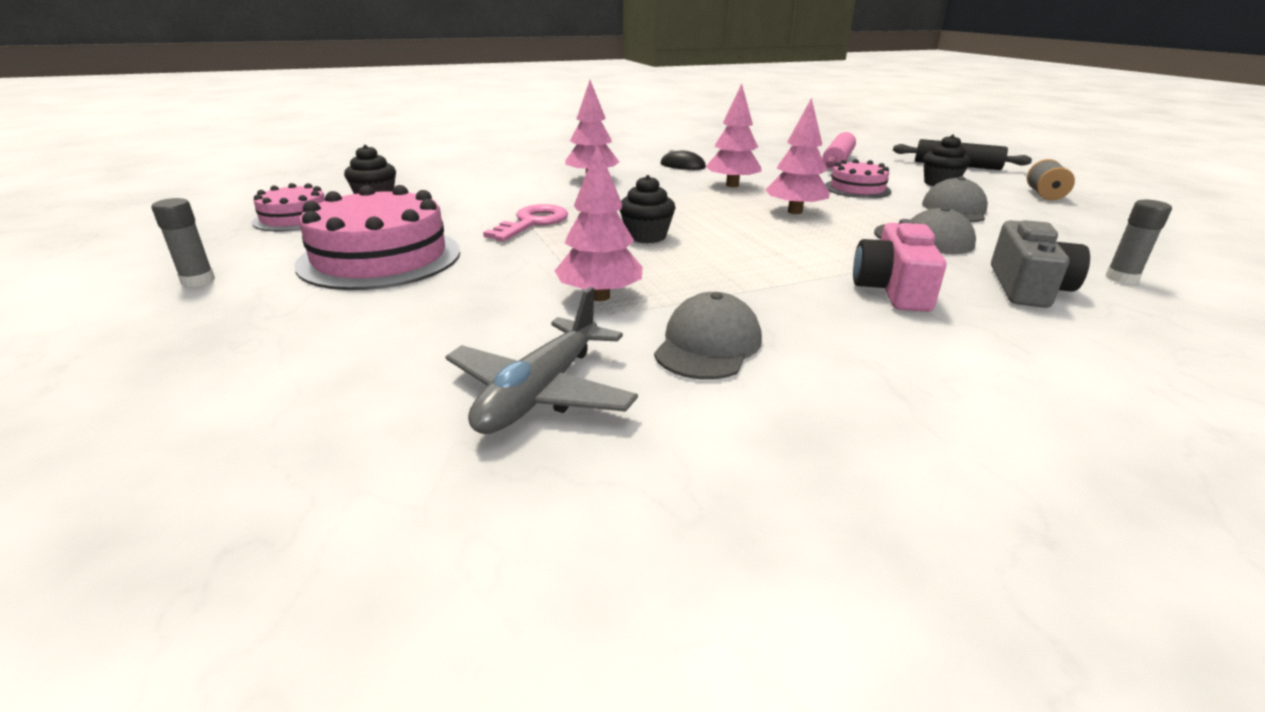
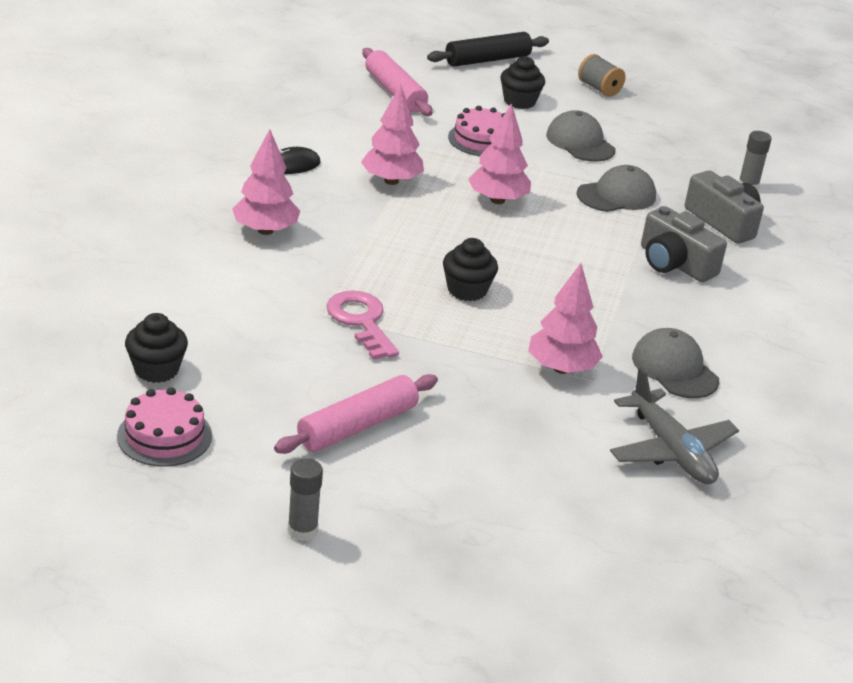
camera: 55 degrees left, 5 degrees up
pink cake [294,185,460,290] -> pink rolling pin [274,374,438,454]
pink camera [853,219,946,312] -> grey camera [641,206,727,282]

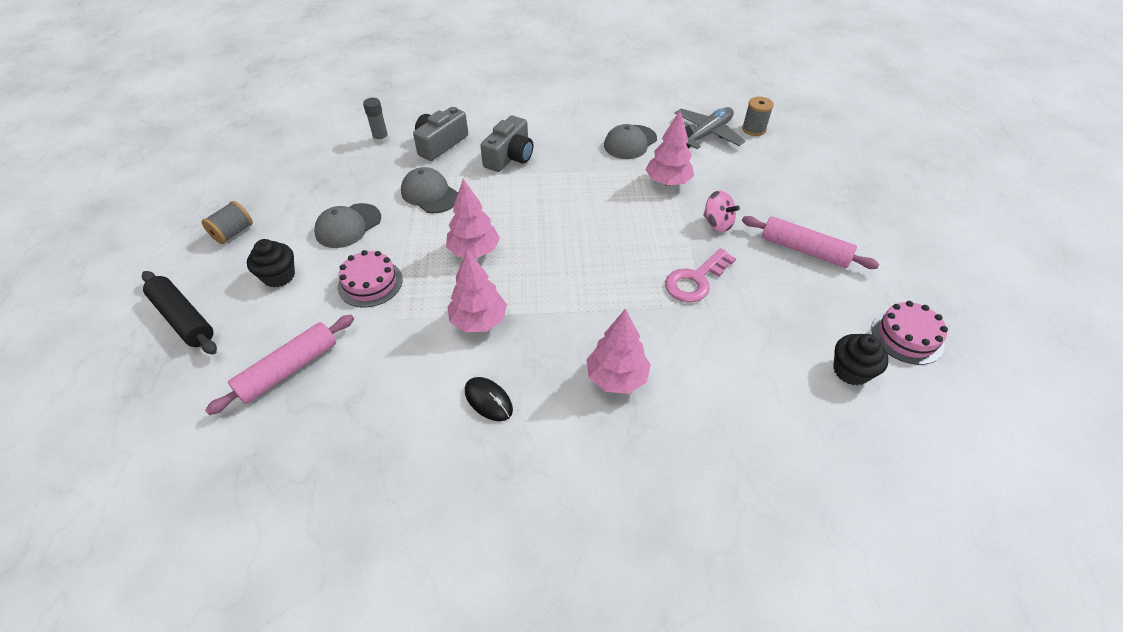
camera: 105 degrees left, 15 degrees up
grey glue stick [288,458,323,541] -> none
black cupcake [443,238,498,301] -> none
none -> pink spinning top [703,190,740,232]
none -> grey spool [742,97,774,136]

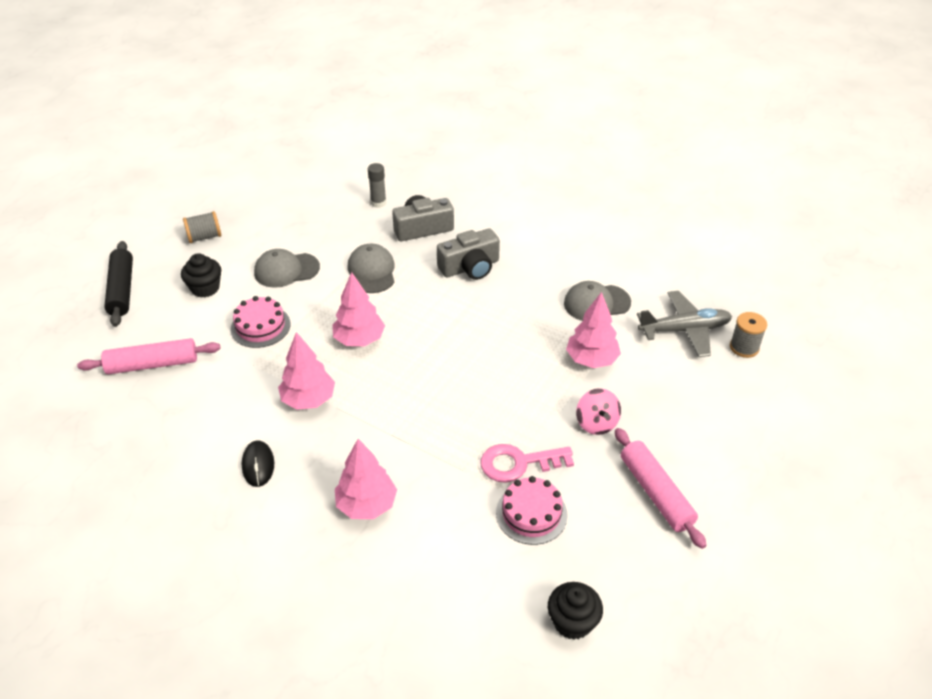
camera: 35 degrees right, 5 degrees down
pink cake [871,301,948,365] -> pink cake moved to [496,476,568,545]

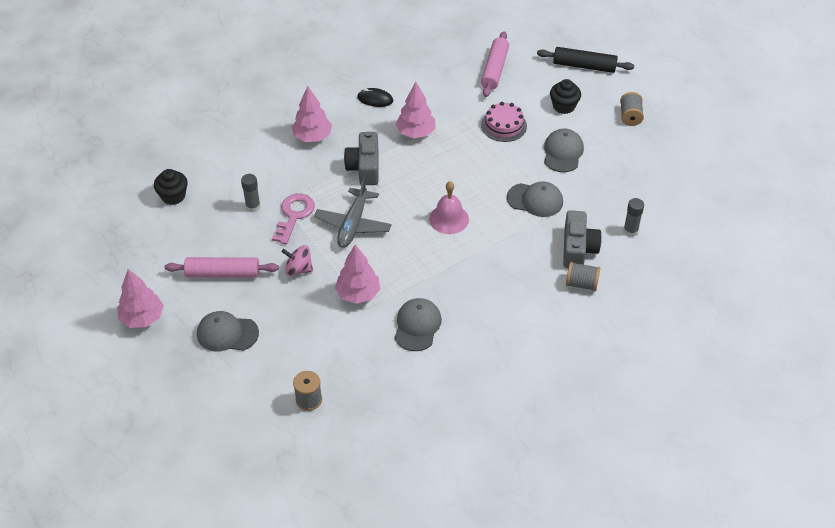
camera: 115 degrees right, 5 degrees up
pink tree [332,272,385,346] -> pink tree moved to [117,269,164,328]
grey camera [437,228,500,280] -> grey camera moved to [344,131,379,185]
pink cake [496,476,568,545] -> grey glue stick [241,174,261,212]
grey plane [637,291,732,357] -> grey plane moved to [314,177,392,248]
none -> grey cap [197,311,259,352]
none -> pink bell [429,181,469,234]
none -> grey spool [566,262,600,291]

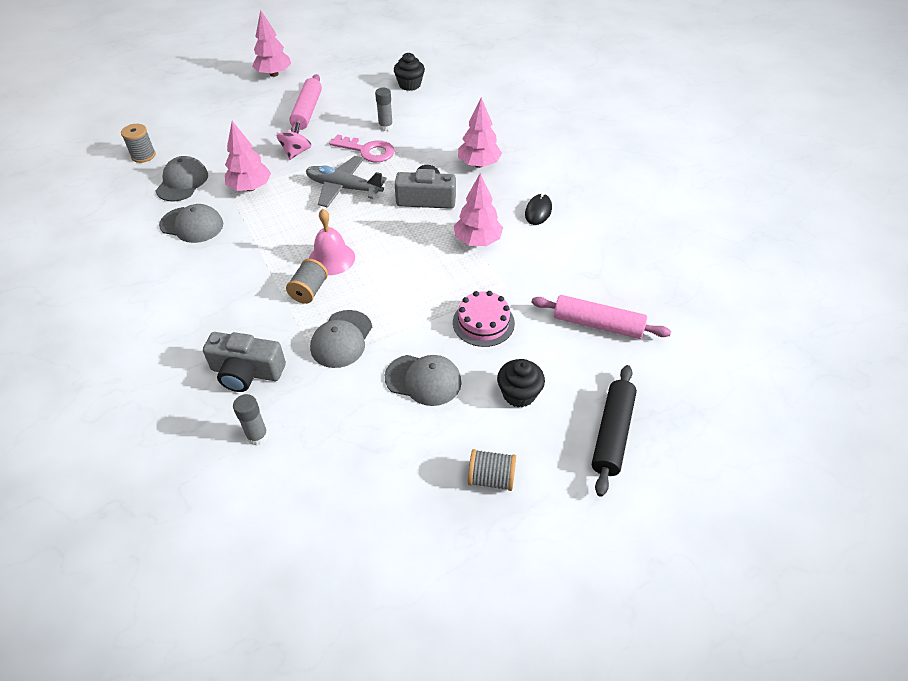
camera: 95 degrees right, 0 degrees up
grey cap [197,311,259,352] -> grey cap moved to [156,156,208,202]
grey spool [566,262,600,291] -> grey spool moved to [286,259,328,304]

